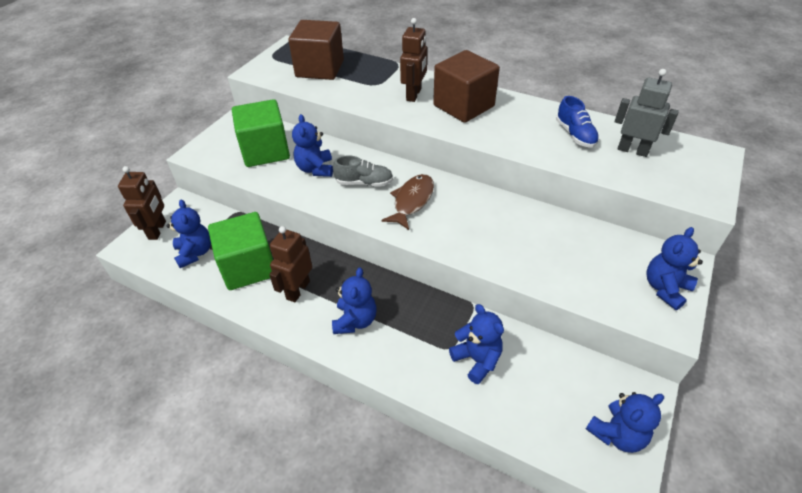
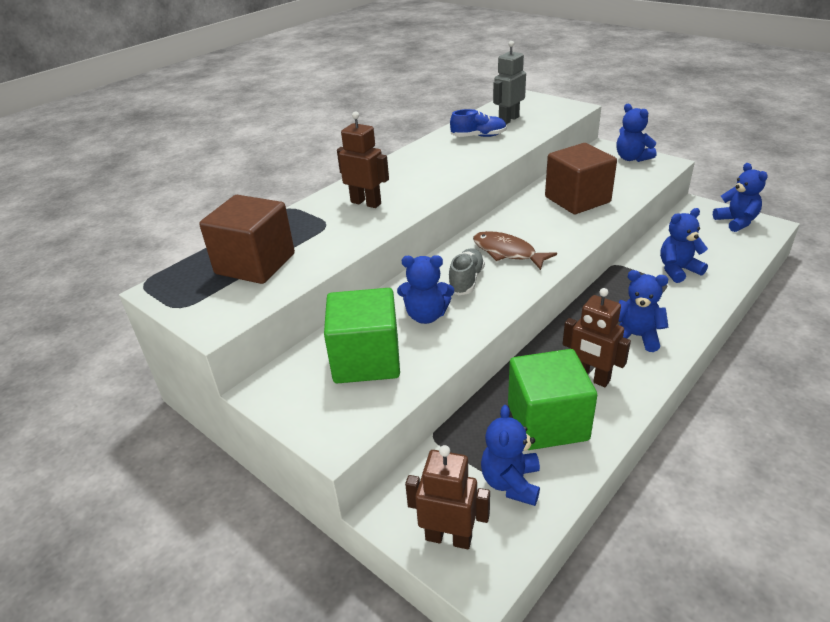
camera: 75 degrees left, 10 degrees down
blue teddy bear [167,199,211,268] -> blue teddy bear turned 75 degrees counterclockwise [481,405,540,506]
brown cube [433,50,500,123] -> brown cube moved to [545,143,617,214]

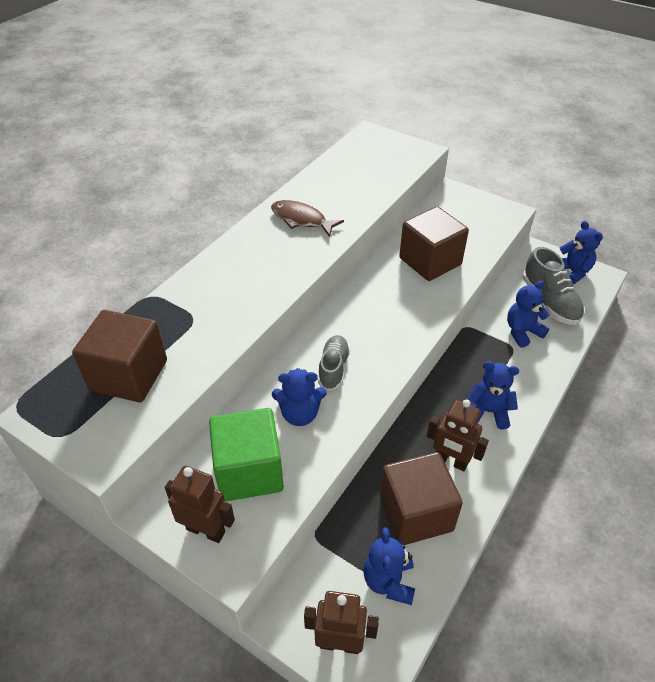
camera: 10 degrees left, 10 degrees up
brown robot [337,111,389,208] -> brown robot moved to [165,466,235,543]
blue shoe [450,109,507,137] -> none
brown fish [473,231,557,270] -> brown fish moved to [271,200,344,237]
grey robot [493,41,526,124] -> none
green cube [508,349,597,450] -> brown cube [380,452,463,545]
blue teddy bear [616,104,657,162] -> none
none -> grey shoe [522,247,585,325]

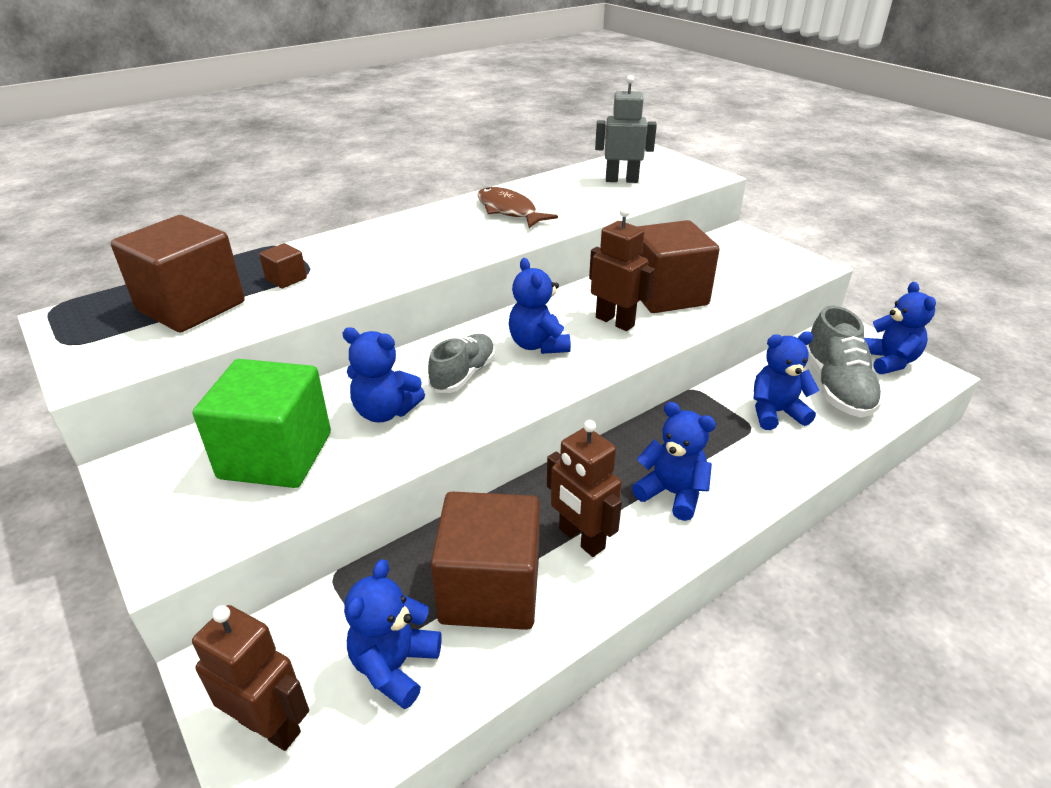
camera: 20 degrees right, 10 degrees down
brown robot [165,466,235,543] -> brown robot moved to [589,207,655,331]
none -> brown cube [259,243,307,288]
none -> blue teddy bear [509,258,571,354]
none -> grey robot [595,75,657,183]

